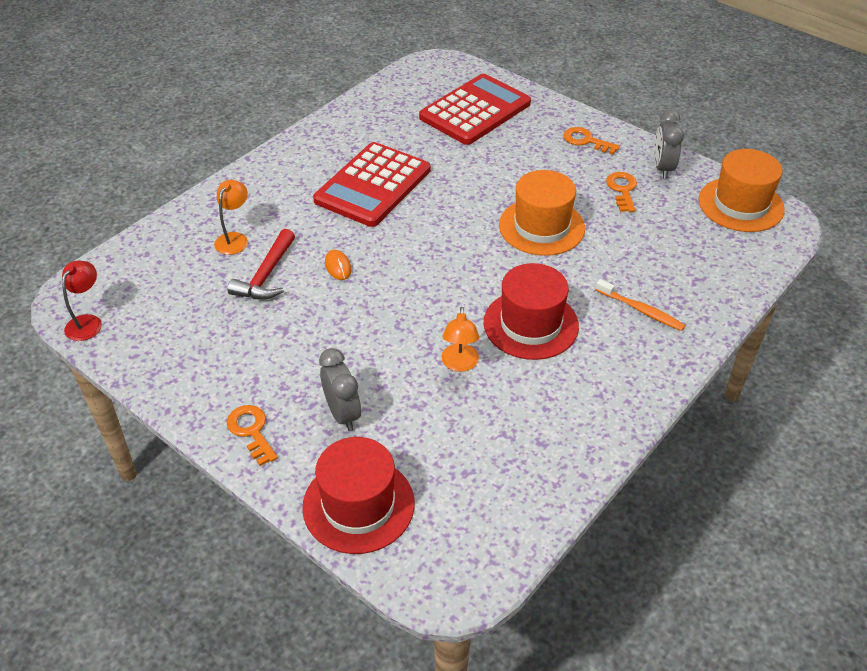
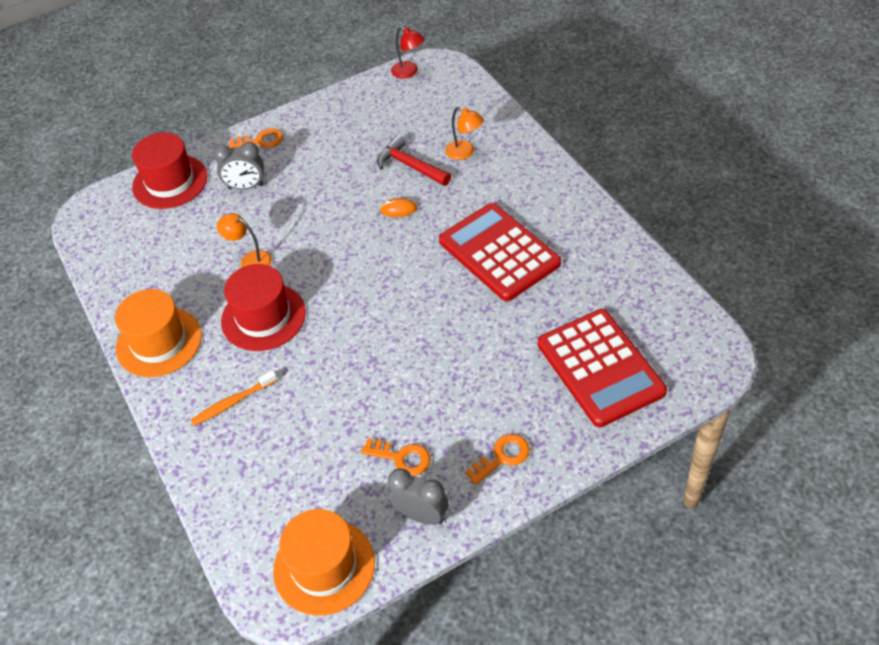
camera: 115 degrees right, 5 degrees up
orange hat [499,170,585,256] -> orange hat moved to [115,289,202,377]

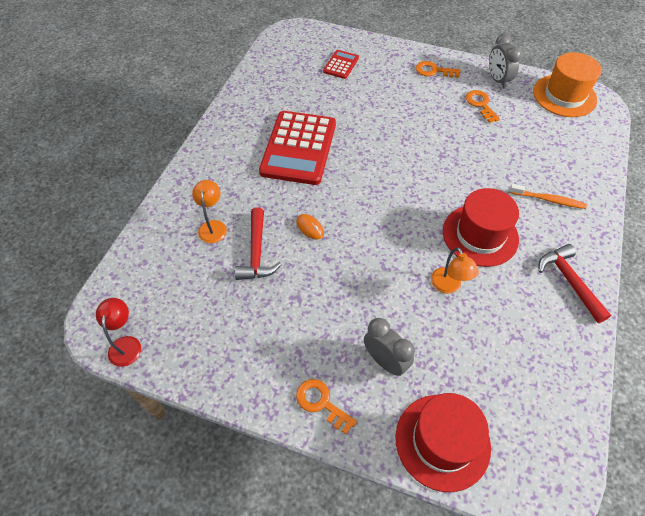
camera: 135 degrees left, 5 degrees up
orange hat [115,289,202,377] -> red hammer [539,244,611,323]
red calculator [538,309,667,427] -> red calculator [323,50,359,79], size x0.47

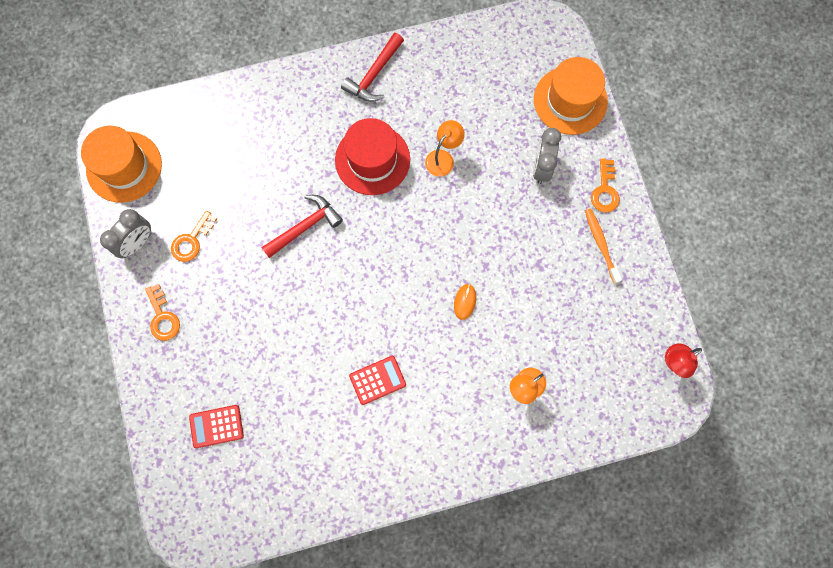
camera: 125 degrees left, 20 degrees up
red hammer [235,207,282,280] -> red hammer moved to [261,195,343,258]
red calculator [259,111,336,185] -> red calculator [349,356,406,405], size x0.47
red hat [395,393,491,492] -> orange hat [534,57,608,135]
orange toothbrush [509,184,587,209] -> orange toothbrush moved to [585,208,622,284]

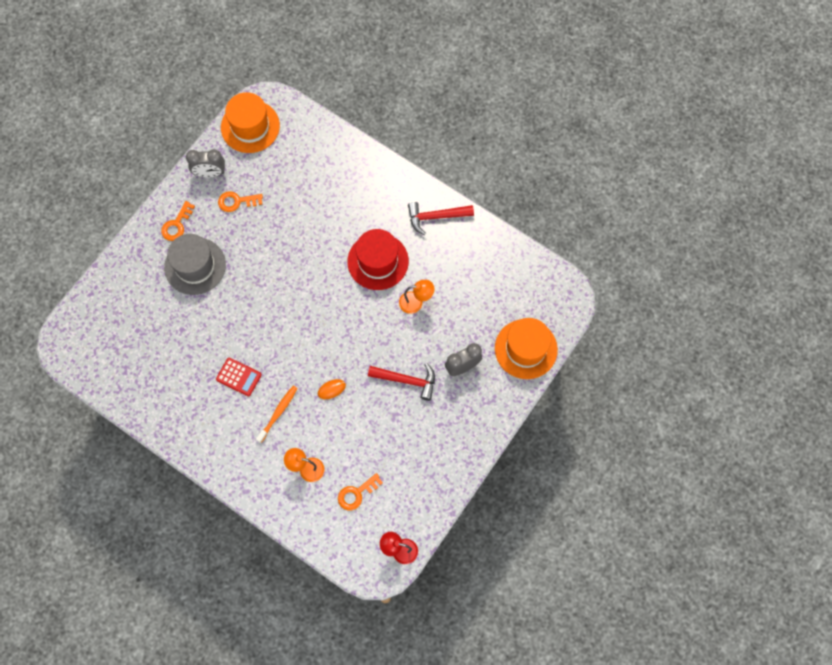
camera: 50 degrees right, 5 degrees down
red calculator [189,405,244,448] -> none
red hammer [261,195,343,258] -> red hammer moved to [368,363,435,401]
orange toothbrush [585,208,622,284] -> orange toothbrush moved to [256,385,298,443]
orange key [591,159,620,212] -> orange key moved to [338,473,383,510]
none -> grey hat [164,234,226,295]

